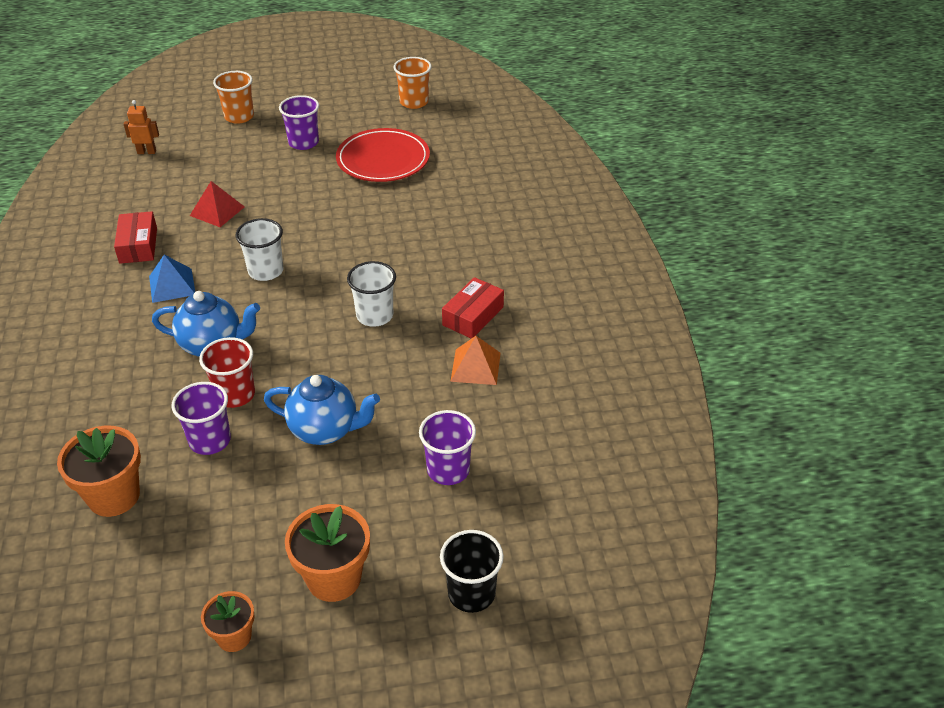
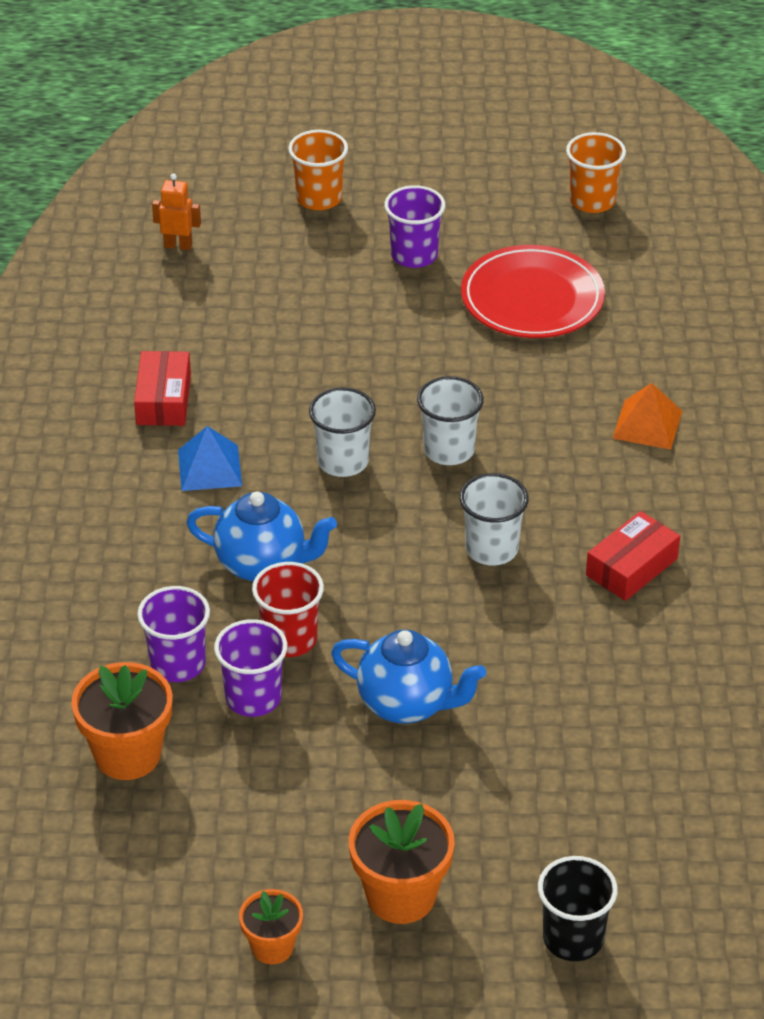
camera: 10 degrees right, 0 degrees up
red pyramid [190,181,245,227] -> none
purple cup [419,410,476,485] -> purple cup moved to [137,586,210,682]
orange pyramid [450,336,501,385] -> orange pyramid moved to [612,383,682,450]
none -> white cup [417,376,484,465]

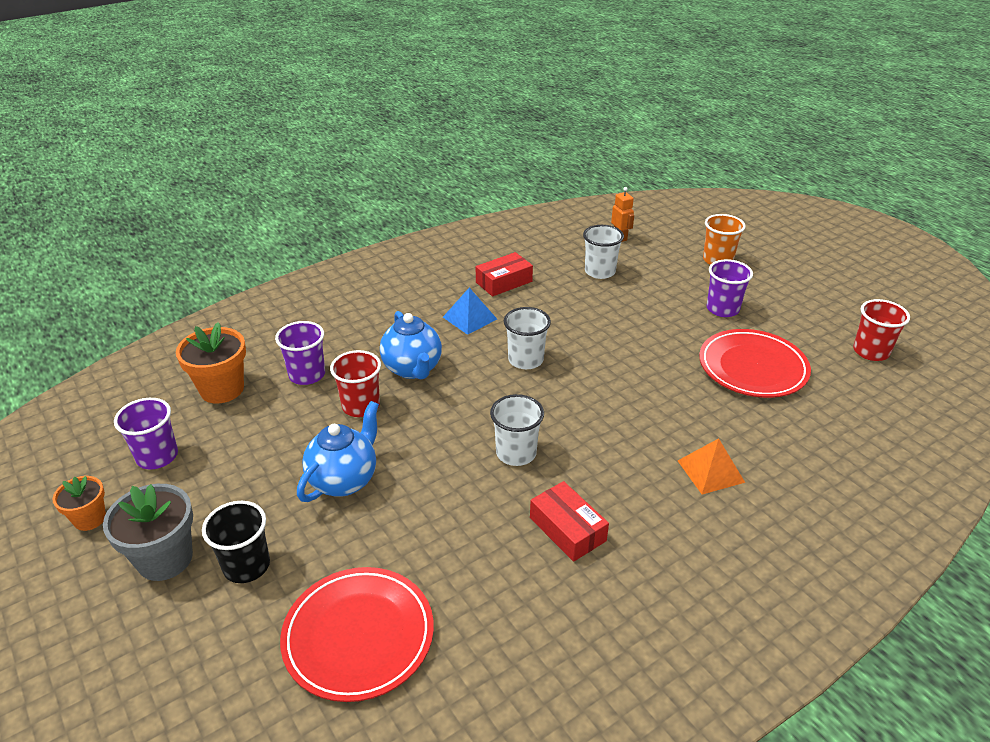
camera: 55 degrees right, 5 degrees down
purple cup [214,619,287,717] -> purple cup moved to [114,398,178,469]
blue teapot [331,629,486,724] -> blue teapot turned 135 degrees counterclockwise [297,401,379,502]
orange flower pot [349,800,455,924] -> grey flower pot [103,484,193,581]
white cup [417,376,484,465] -> white cup moved to [583,225,624,279]
black cup [538,856,618,961] -> black cup moved to [202,501,270,583]
orange cup [566,132,626,213] -> red cup [853,299,910,361]
red box [586,511,680,601] -> red box turned 45 degrees clockwise [530,481,609,562]
none -> red plate [280,567,434,702]

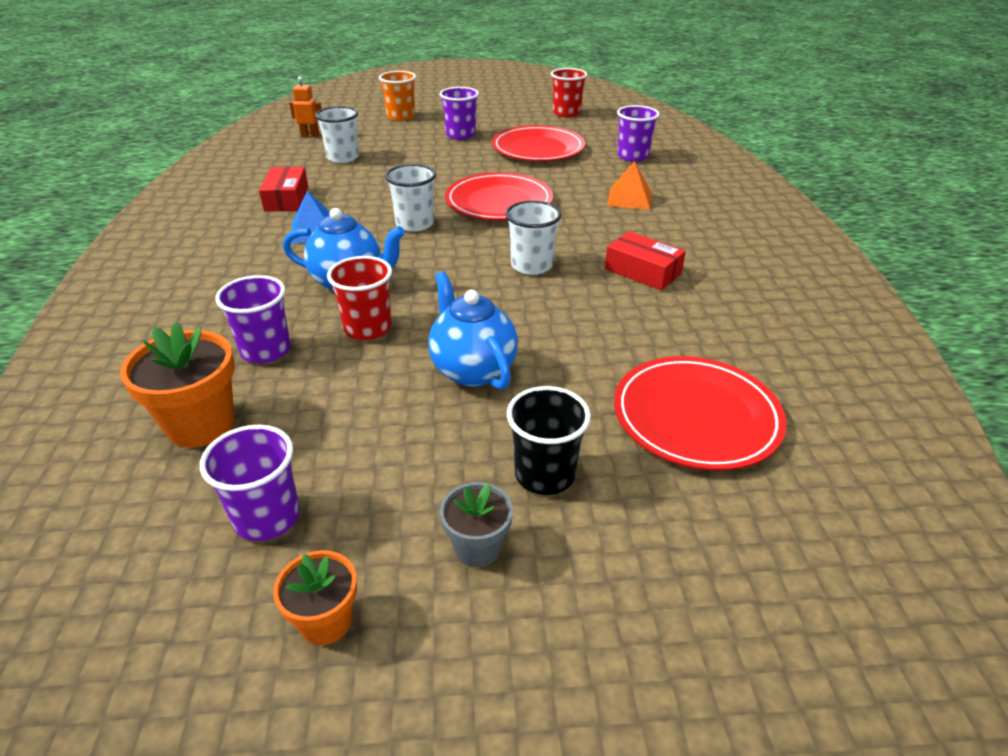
camera: 60 degrees left, 0 degrees up
grey flower pot [103,484,193,581] -> grey flower pot [440,482,513,568], size x0.60
red box [530,481,609,562] -> red box turned 45 degrees clockwise [605,231,686,290]
none -> red plate [445,172,553,220]
none -> purple cup [617,105,660,162]

